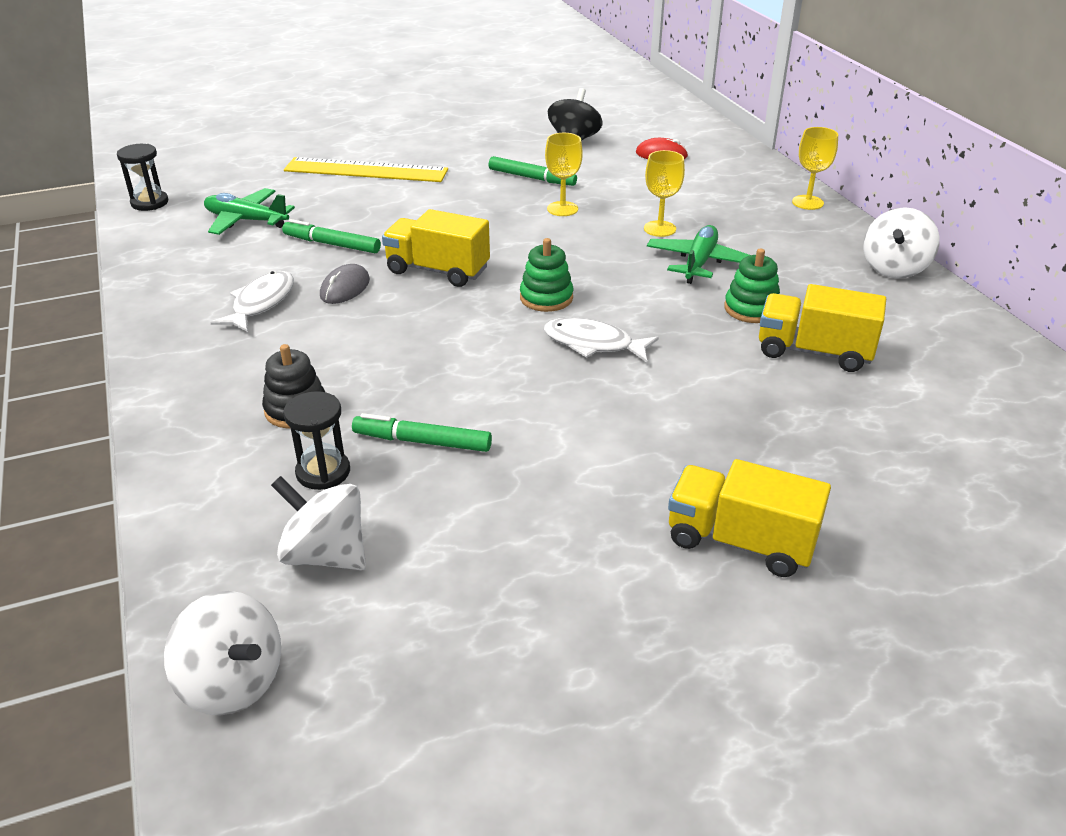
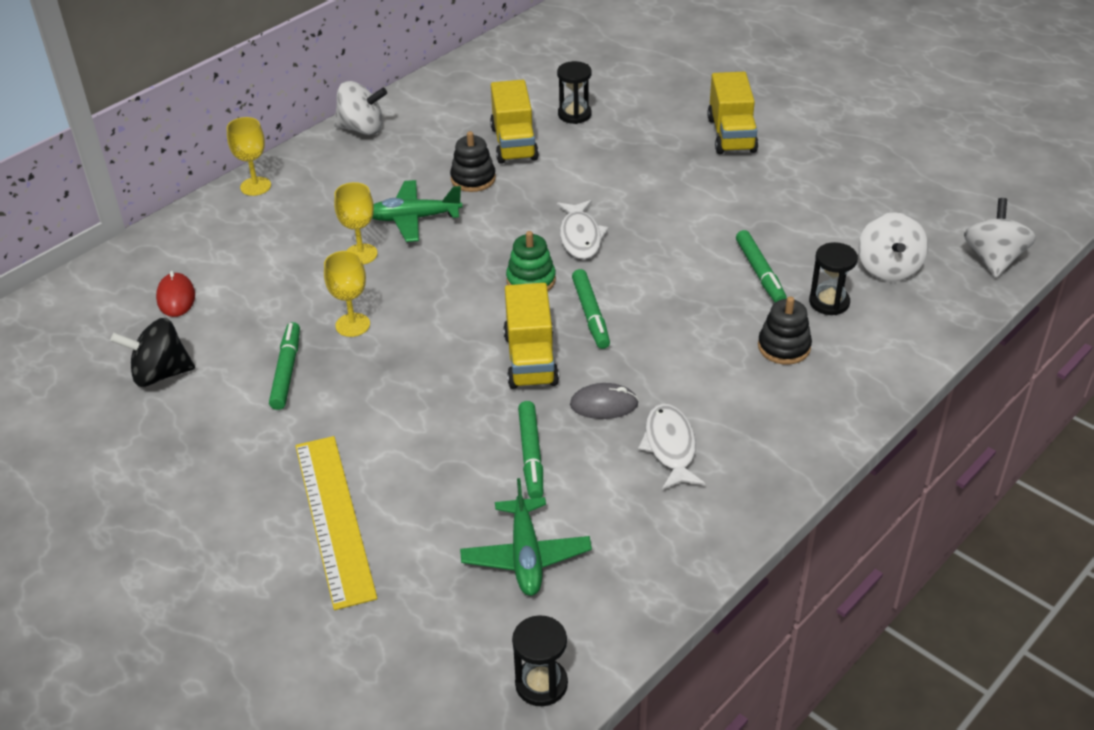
camera: 115 degrees left, 5 degrees up
white fish [210,271,294,332] -> white fish turned 90 degrees clockwise [638,404,706,490]
green stacking toy [724,248,780,323] -> black stacking toy [450,131,496,192]
none -> black hourglass [557,61,592,124]
none -> green marker [572,269,610,349]

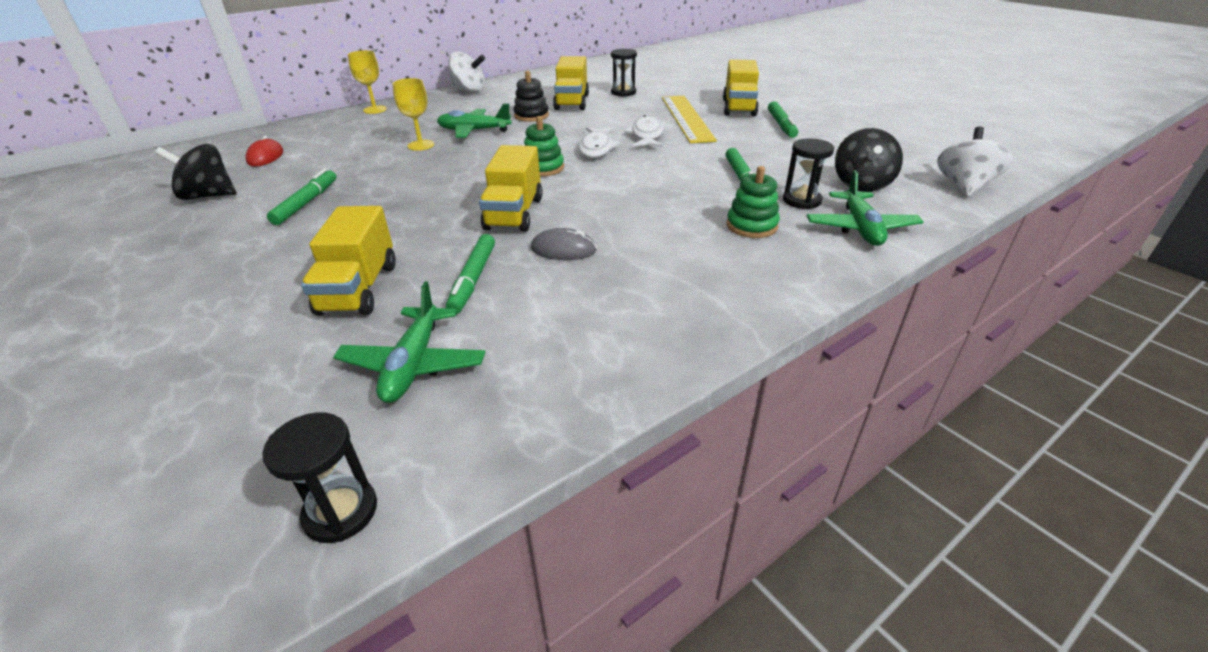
camera: 10 degrees right, 5 degrees down
yellow ruler [295,436,377,610] -> yellow ruler moved to [662,96,717,143]
yellow goblet [324,251,370,337] -> none
green marker [572,269,610,349] -> green marker moved to [768,101,798,138]
white fish [638,404,706,490] -> white fish moved to [624,115,664,147]
black stacking toy [758,297,812,365] -> green stacking toy [727,166,780,238]
white spinning top [858,212,928,282] -> black spinning top [835,128,903,192]
none -> yellow truck [301,206,396,316]
none -> green plane [807,170,924,246]

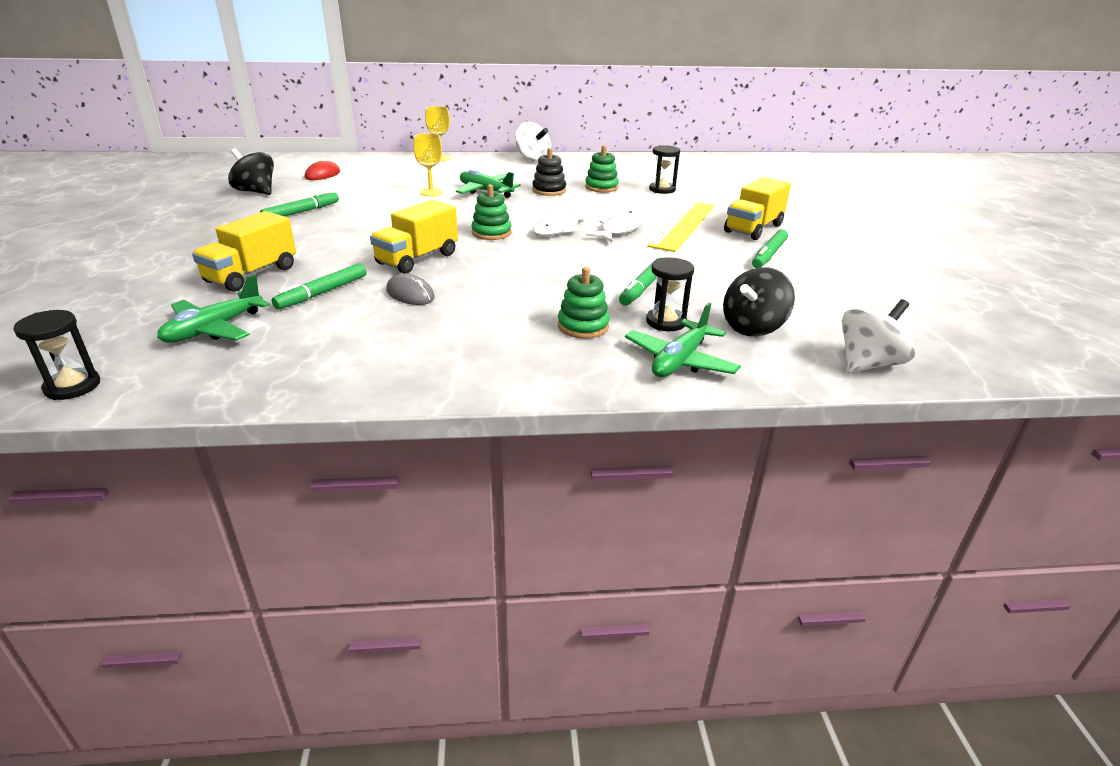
camera: 30 degrees right, 5 degrees down
yellow truck [553,56,589,110] -> green stacking toy [585,145,619,193]

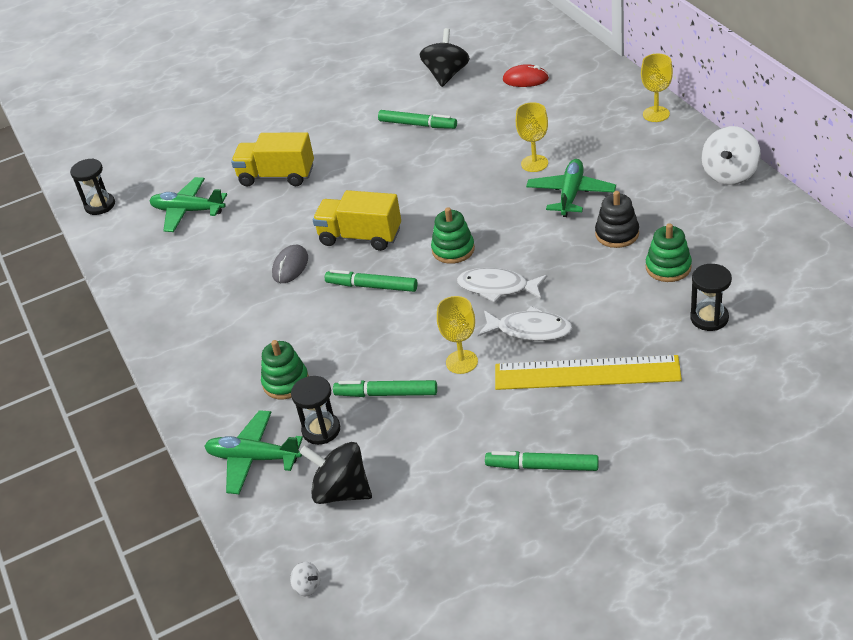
camera: 75 degrees right, 10 degrees up
green marker [272,263,367,309] -> green marker moved to [325,270,418,292]
yellow truck [724,177,791,240] -> none
white spinning top [842,299,916,373] -> white spinning top [290,562,320,596], size x0.45
none -> yellow goblet [437,296,478,374]

